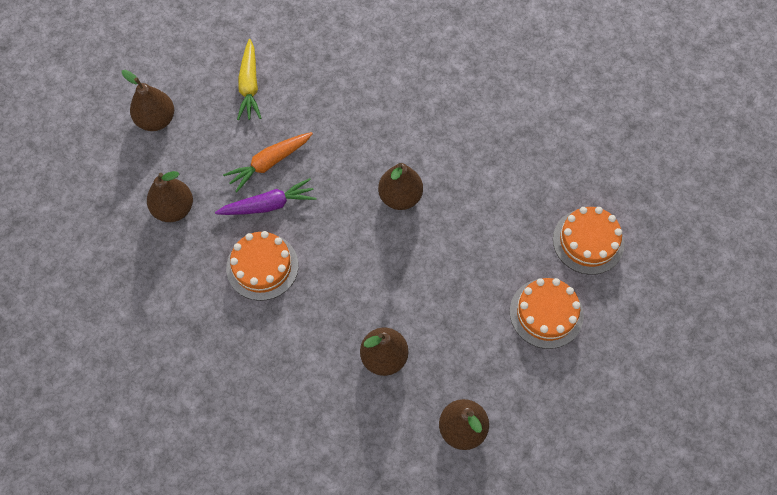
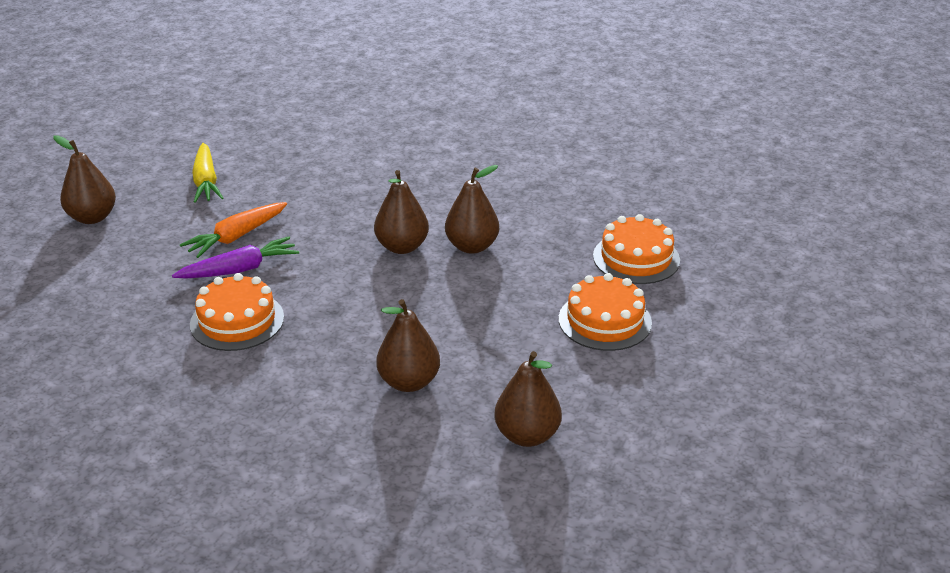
camera: 10 degrees left, 30 degrees down
brown pear [147,171,193,222] -> brown pear moved to [445,165,499,254]

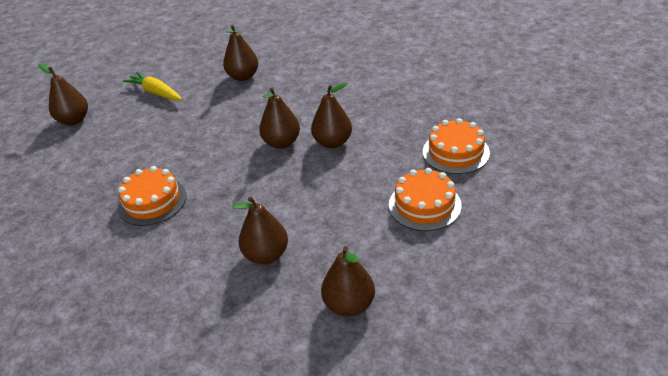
camera: 10 degrees right, 5 degrees up
purple carrot [172,237,299,279] -> none
orange carrot [180,202,287,258] -> none
yellow carrot [192,143,223,203] -> yellow carrot turned 135 degrees clockwise [123,72,182,101]
none -> brown pear [223,25,258,81]

